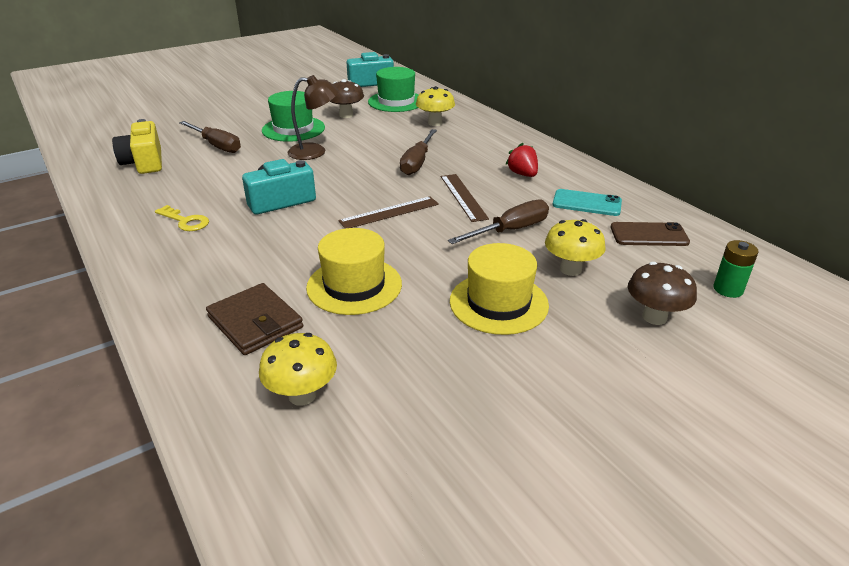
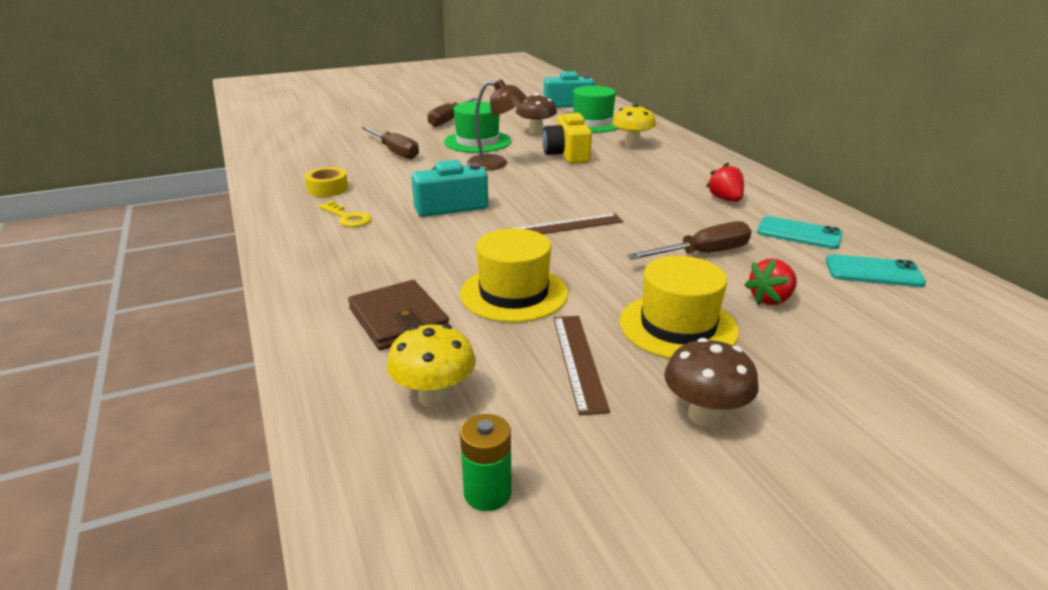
camera: 10 degrees right, 5 degrees down
yellow camera [112,119,162,174] -> yellow camera moved to [543,112,592,164]
brown screwdriver [400,129,437,175] -> brown screwdriver moved to [427,98,477,127]
brown ruler [441,174,489,222] -> brown ruler moved to [553,316,610,415]
yellow mushroom [545,219,605,276] -> red strawberry [745,258,797,305]
brown phone [610,222,690,246] -> turquoise phone [826,254,926,287]
brown mushroom [628,262,697,325] -> brown mushroom moved to [664,338,759,427]
green battery [713,240,759,298] -> green battery moved to [460,414,512,511]
none -> yellow tape [305,167,348,197]

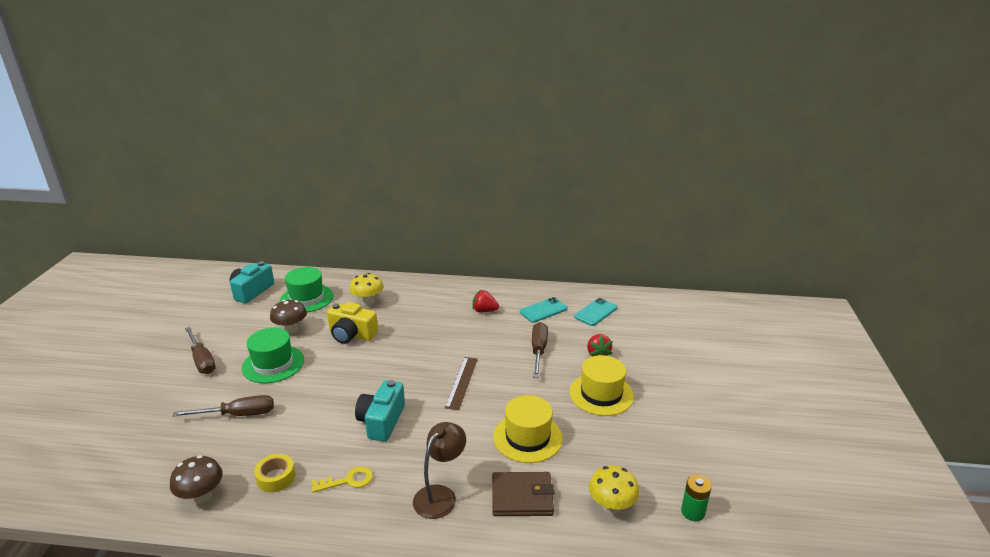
camera: 60 degrees left, 0 degrees up
brown lamp [467,79,527,170] -> brown lamp moved to [413,422,466,519]
brown ruler [553,316,610,415] -> none
brown mushroom [664,338,759,427] -> brown mushroom moved to [170,455,223,504]

